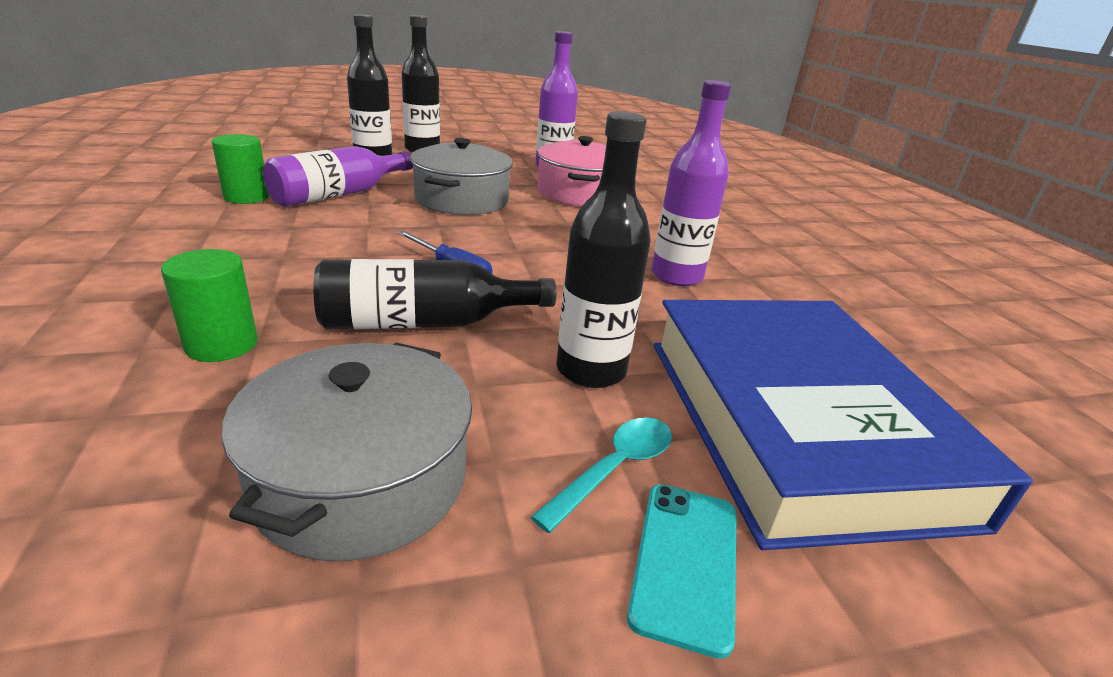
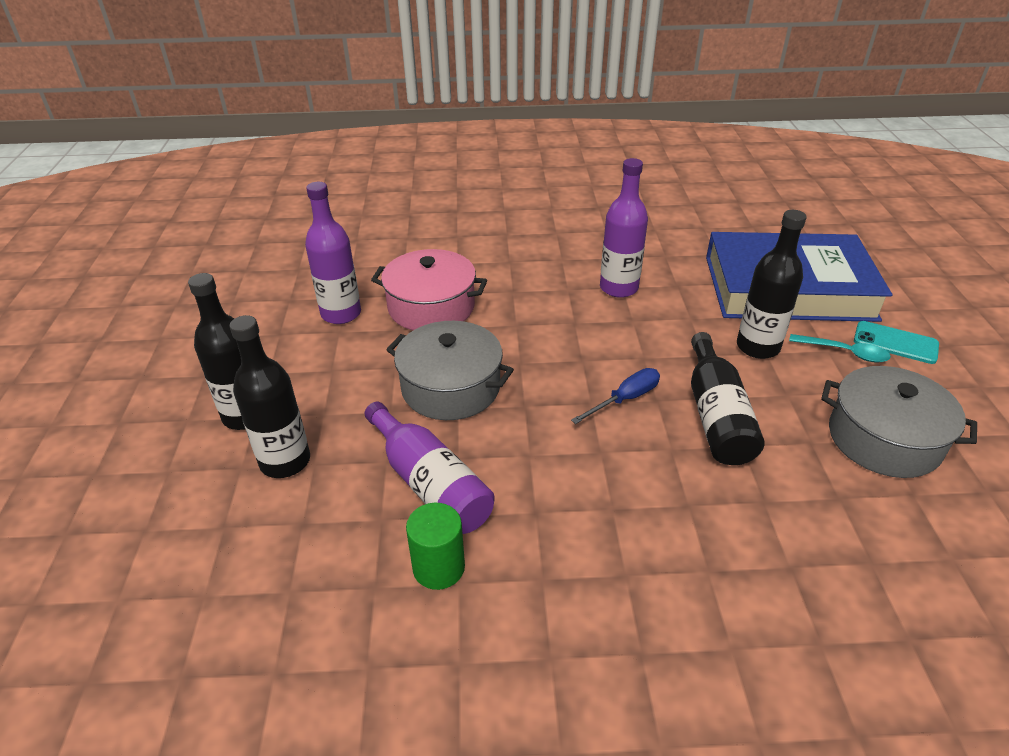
camera: 75 degrees left, 10 degrees up
green cylinder [161,249,258,362] -> none
turquoise spoon [531,417,672,533] -> turquoise spoon turned 150 degrees clockwise [789,334,891,363]

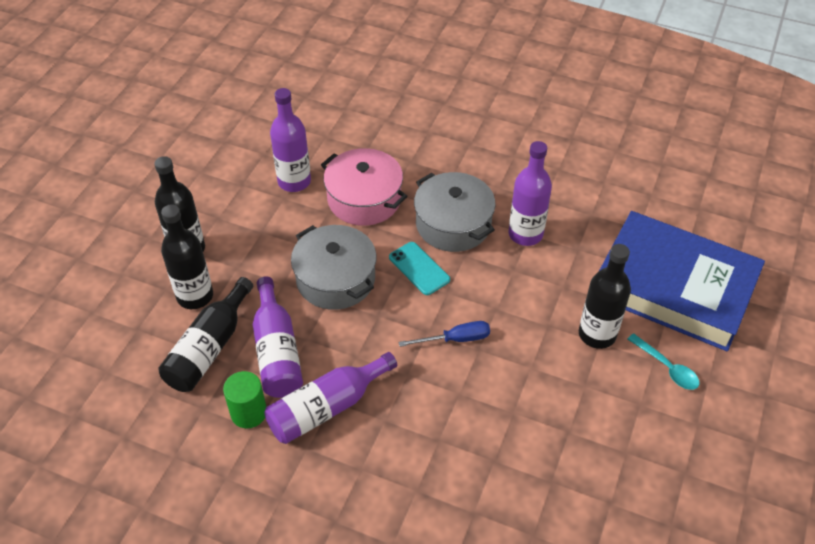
camera: 25 degrees right, 10 degrees up
black bottle [691,332,765,465] -> black bottle moved to [158,277,253,392]
grey pot [821,366,977,478] -> grey pot moved to [414,172,496,252]
turquoise phone [854,321,939,364] -> turquoise phone moved to [389,242,450,295]
none -> purple bottle [264,352,397,444]

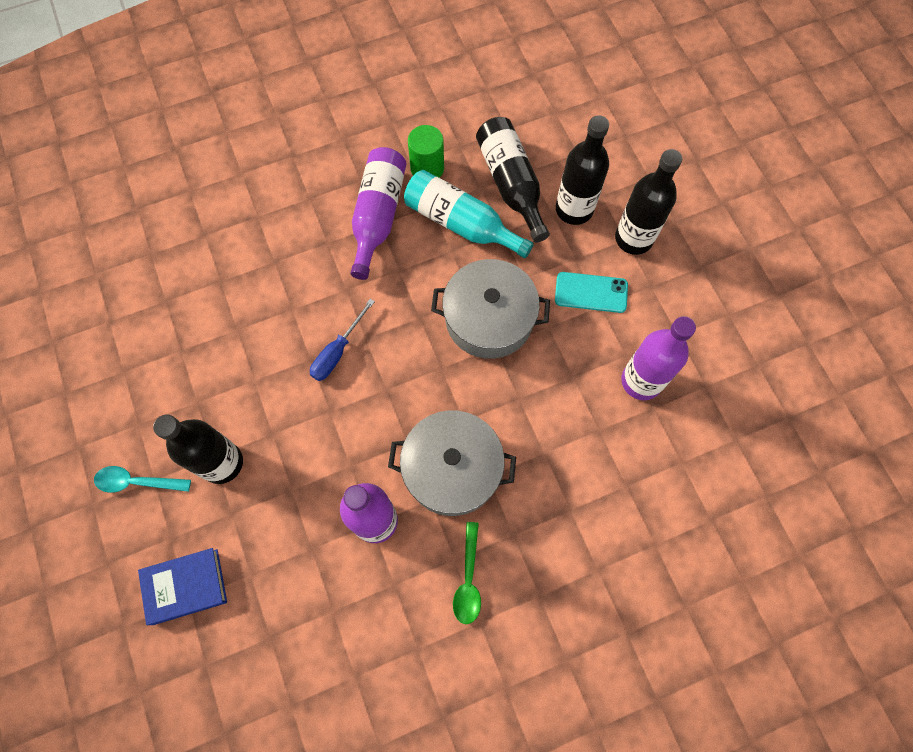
camera: 135 degrees right, 20 degrees up
purple bottle [253,276,303,398] -> turquoise bottle [404,170,534,258]
pink pot [321,148,408,226] -> none
turquoise phone [389,242,450,295] -> turquoise phone moved to [555,272,628,313]
blue book [599,211,765,351] -> blue book [138,548,227,625], size x0.43
none -> green spoon [453,522,481,624]

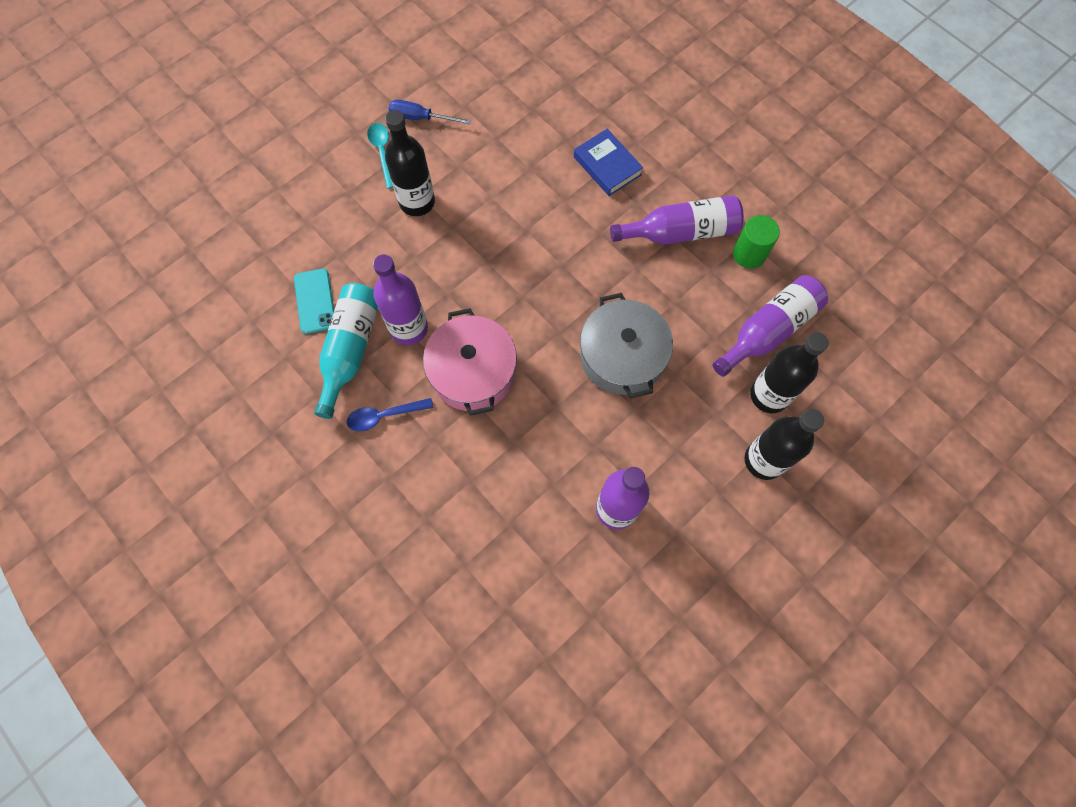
camera: 70 degrees right, 0 degrees up
blue book [138,548,227,625] -> blue book moved to [574,129,643,196]
blue screwdriver [310,299,375,381] -> blue screwdriver moved to [389,100,471,124]
grey pot [388,410,516,516] -> pink pot [423,308,517,416]
turquoise bottle [404,170,534,258] -> turquoise bottle moved to [314,283,378,419]
green spoon [453,522,481,624] -> blue spoon [347,398,434,431]
black bottle [476,117,550,242] -> purple bottle [713,275,828,377]
turquoise phone [555,272,628,313] -> turquoise phone moved to [294,268,334,334]

